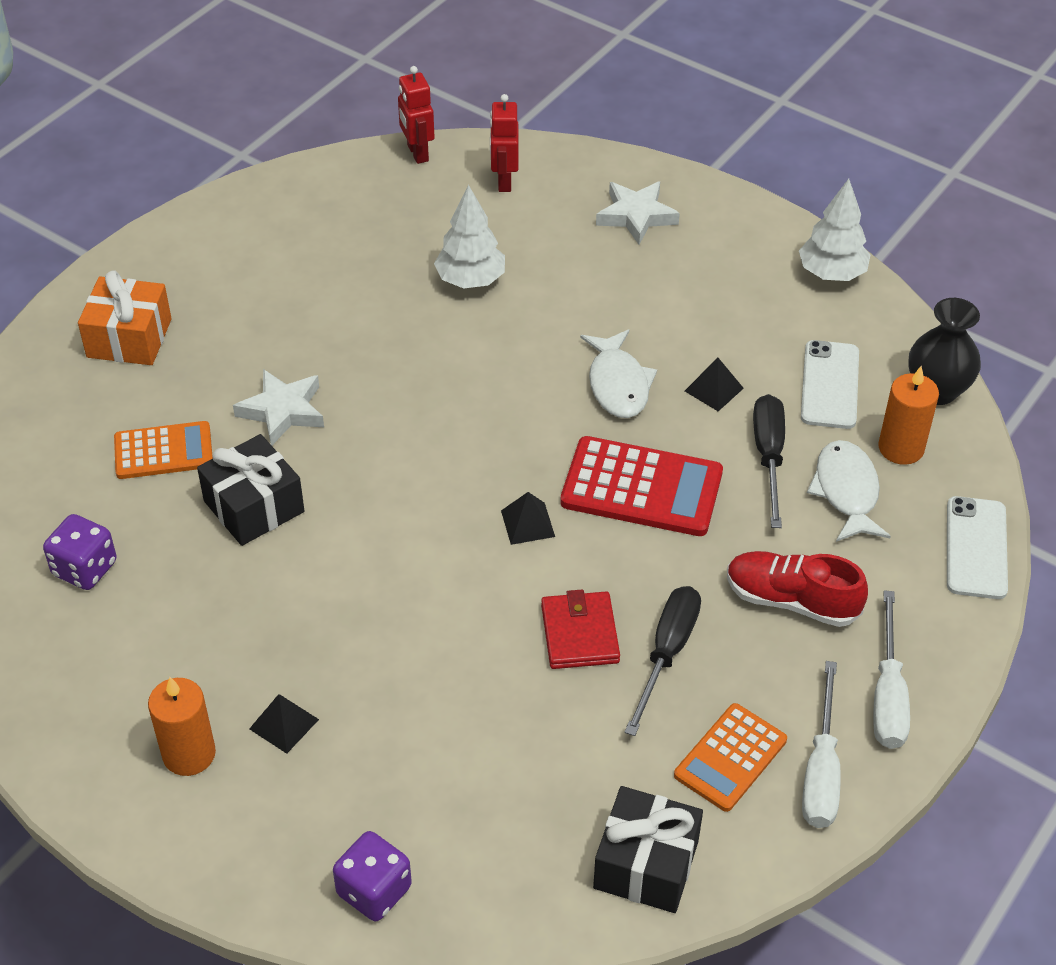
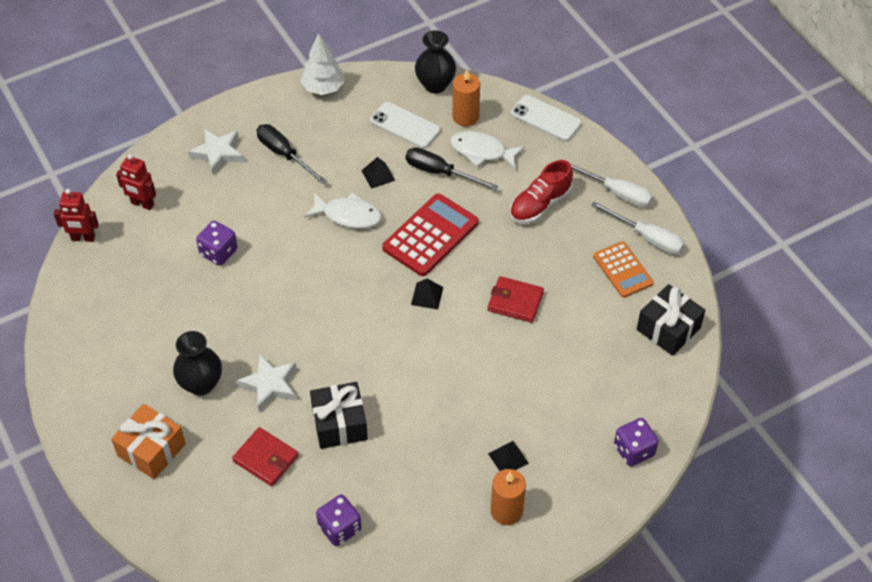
camera: 65 degrees left, 5 degrees up
orange calculator [114,421,213,479] -> red wallet [232,427,299,486]
white tree [434,185,505,289] -> purple dice [196,221,238,266]
black screwdriver [624,586,701,736] -> black screwdriver moved to [256,124,327,184]
none -> black vase [173,331,222,396]

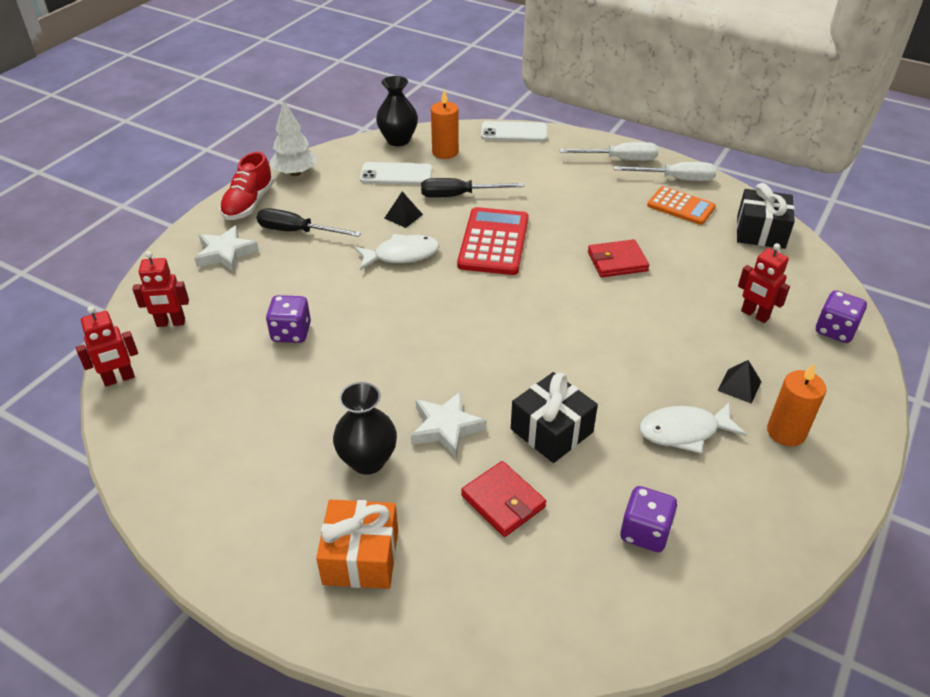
camera: 30 degrees left, 10 degrees down
red wallet [232,427,299,486] -> red wallet turned 45 degrees clockwise [461,461,546,537]
black pyramid [411,278,444,309] -> none
white fish [450,131,525,169] -> white fish moved to [639,403,747,454]
red shoe [510,160,573,224] -> red shoe moved to [220,152,274,220]
none -> red robot [738,243,790,323]

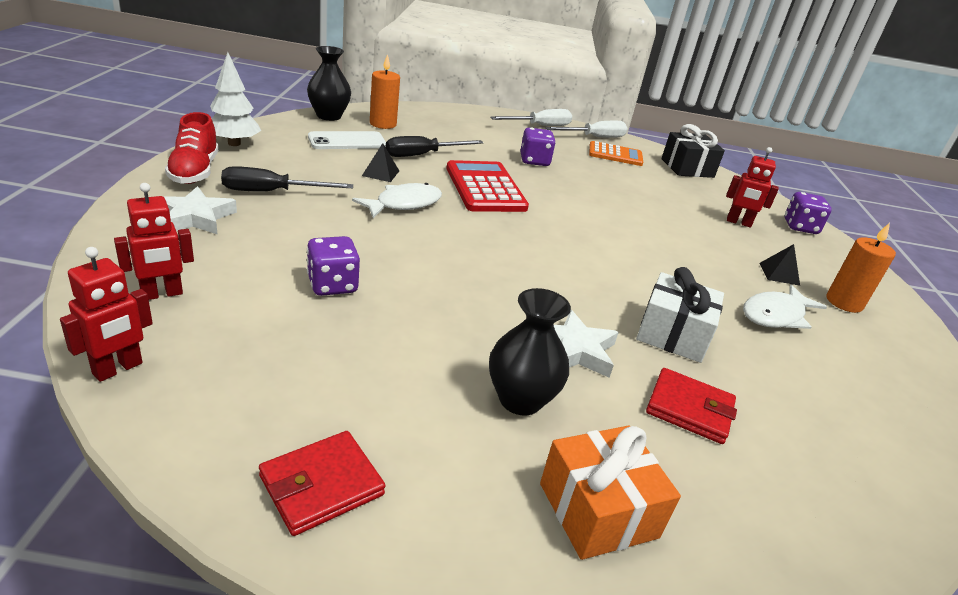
camera: 30 degrees left, 10 degrees down
white phone [481,121,547,142] -> none
black gift [511,372,598,463] -> white gift [636,267,724,363]
red wallet [588,239,650,277] -> red wallet moved to [259,431,385,536]
purple dice [620,486,678,552] -> purple dice moved to [520,127,556,166]

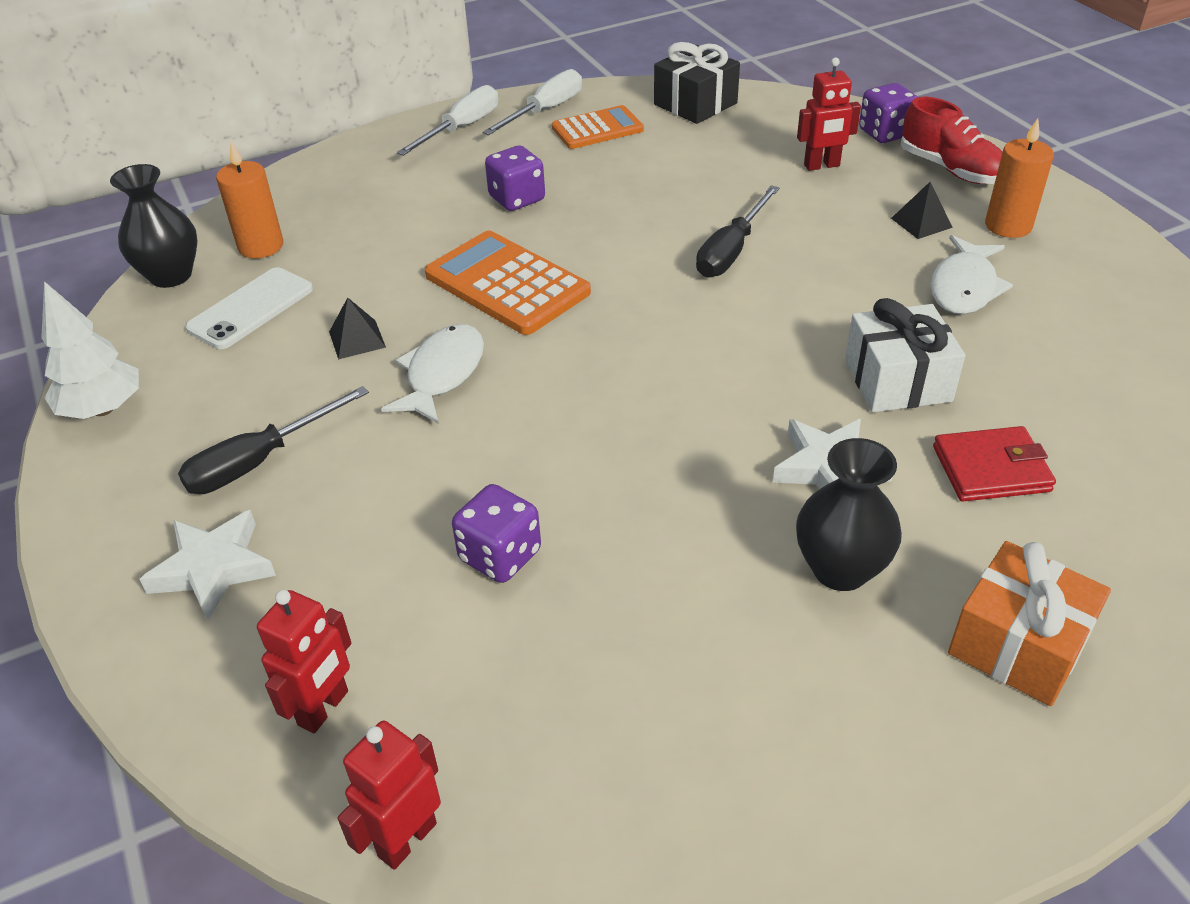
camera: 25 degrees left, 10 degrees up
red robot [60,247,153,382] -> red robot turned 150 degrees counterclockwise [338,721,441,870]
red shoe [165,112,219,184] -> red shoe moved to [901,97,1003,184]
red wallet [259,431,385,536] -> none
black screwdriver [386,136,483,157] -> black screwdriver moved to [696,185,780,278]
red calculator [447,160,529,212] -> orange calculator [425,231,591,335]

